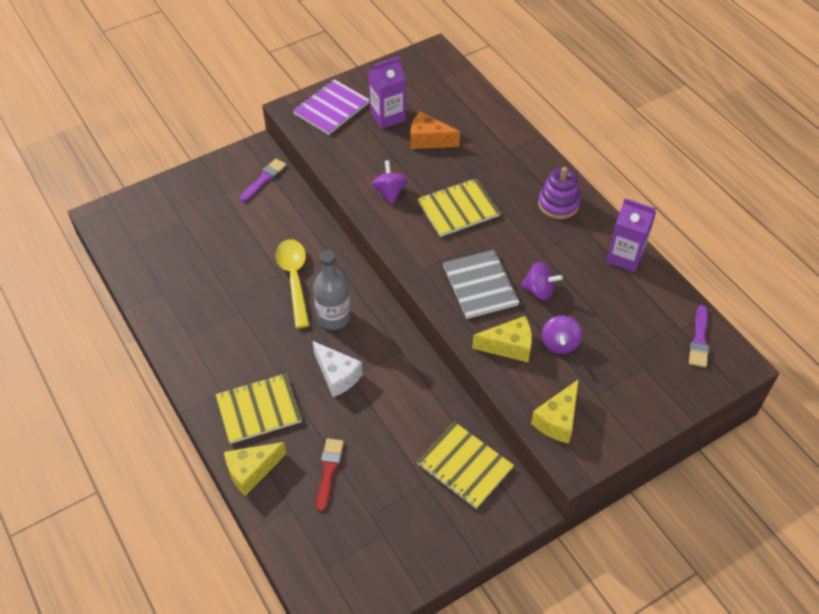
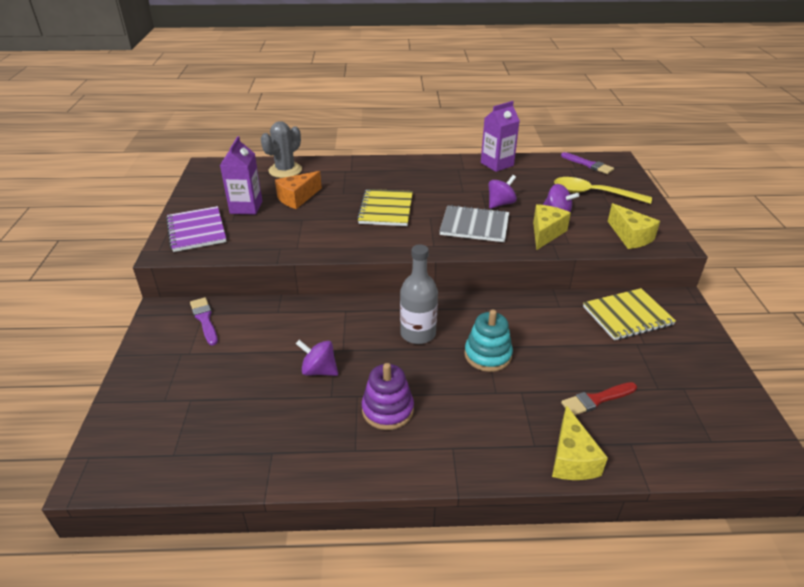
camera: 60 degrees left, 15 degrees down
yellow notebook [216,374,302,444] -> none
yellow spoon [276,239,310,328] -> yellow spoon moved to [554,177,652,204]
white cheese [312,341,363,397] -> turquoise stacking toy [464,310,513,372]
red brush [316,438,344,512] -> red brush turned 60 degrees counterclockwise [561,382,637,415]
purple spinning top [372,160,407,205] -> purple spinning top moved to [296,340,338,376]
purple stacking toy [538,167,580,219] -> purple stacking toy moved to [362,363,414,430]
none -> grey cactus [260,121,302,178]

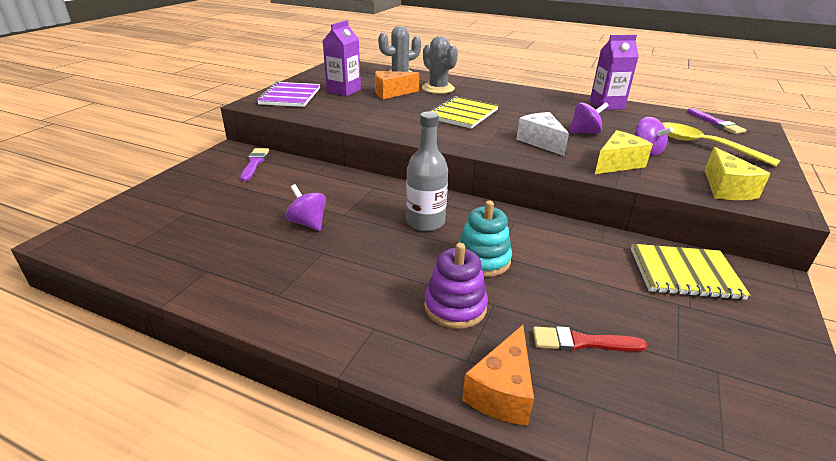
camera: 25 degrees right, 5 degrees down
purple stacking toy [362,363,414,430] -> purple stacking toy moved to [424,243,488,329]
grey notebook [439,205,509,242] -> white cheese [516,112,569,156]
yellow cheese [552,405,608,480] -> orange cheese [462,325,534,425]
none -> grey cactus [422,36,458,94]

